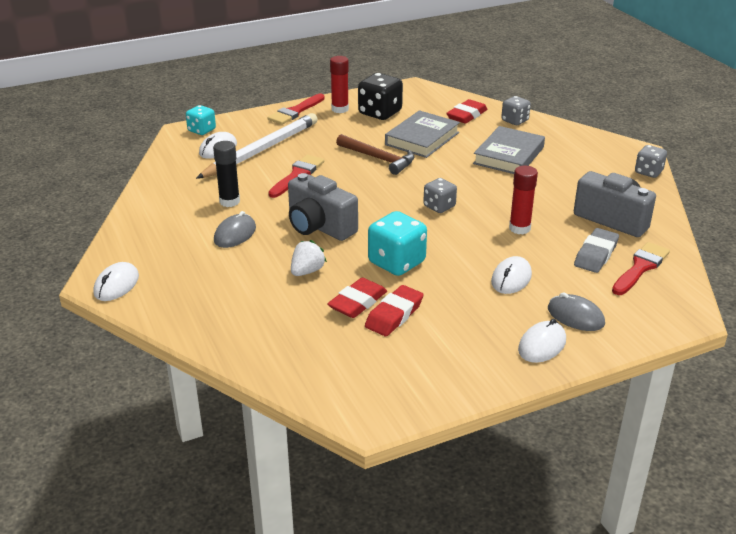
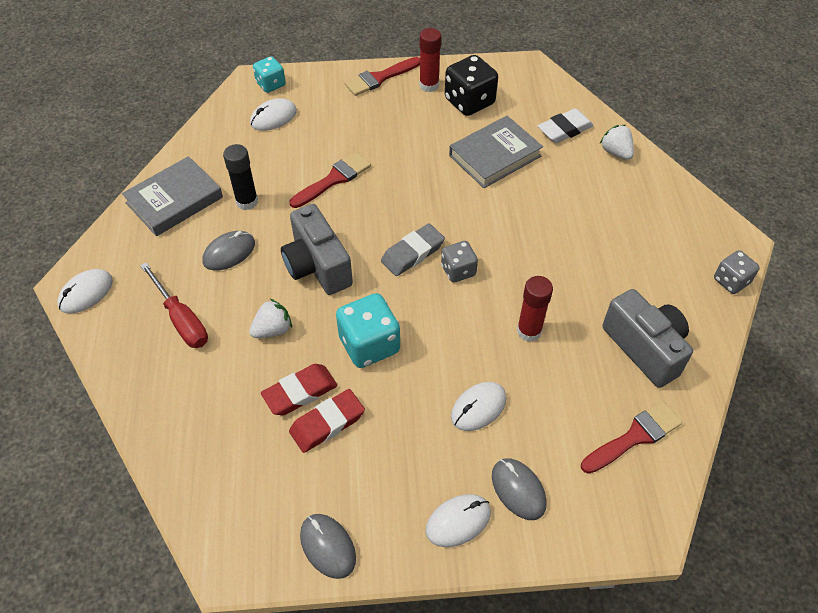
camera: 20 degrees right, 20 degrees up
white pencil [196,113,318,179] -> none
brown hammer [336,134,414,175] -> none
red eraser [446,99,488,124] -> white eraser [538,108,594,143]
grey book [473,126,545,174] -> grey book moved to [122,156,223,236]
grey dice [501,96,531,125] -> white strawberry [600,125,634,160]
grey eraser [574,228,619,273] -> grey eraser moved to [381,224,445,276]
none -> red screwdriver [140,262,208,348]
none -> grey mouse [300,514,356,579]

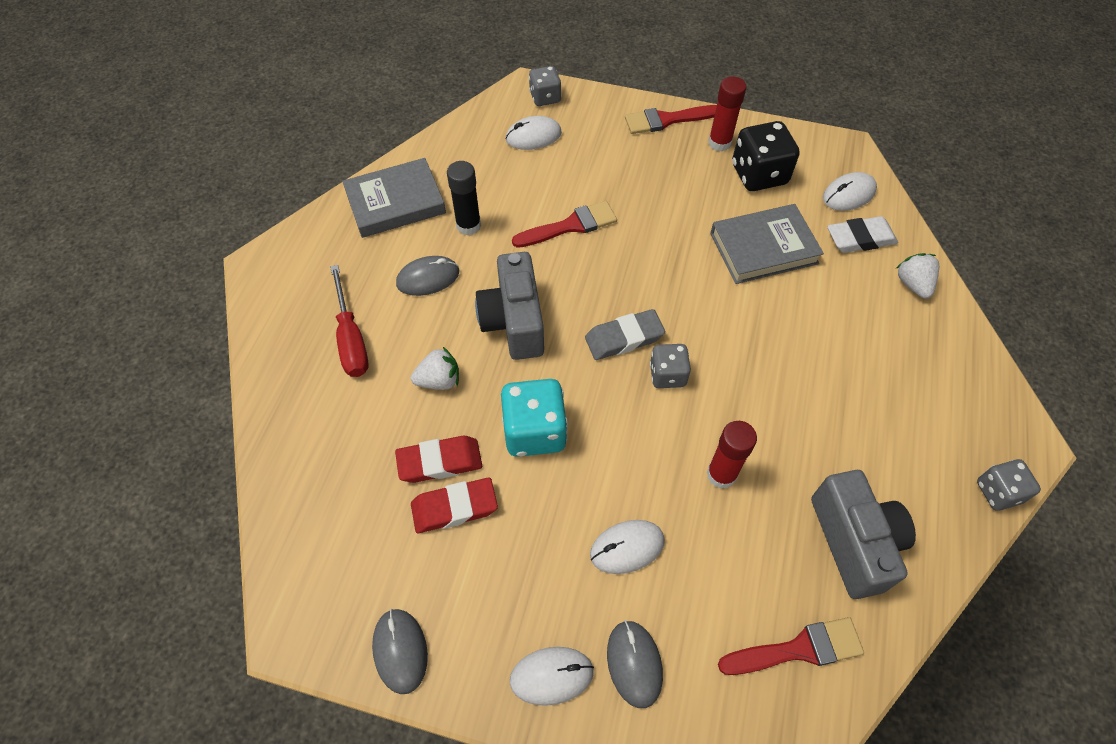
camera: 20 degrees right, 5 degrees up
white mouse [58,269,113,314] -> white mouse moved to [823,172,877,211]
turquoise dice [253,56,286,93] -> grey dice [529,66,561,106]

